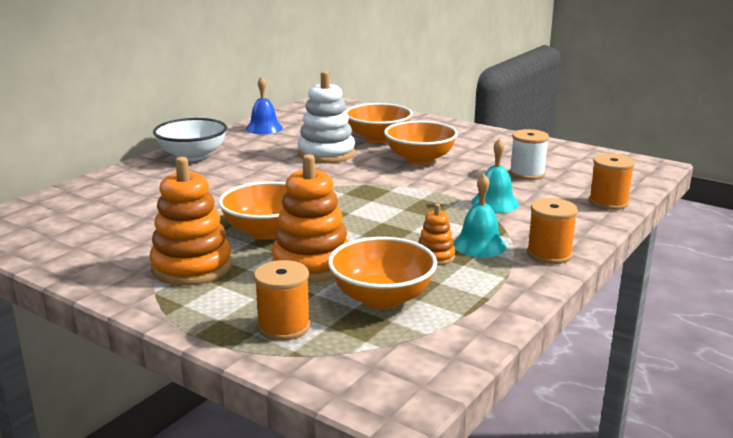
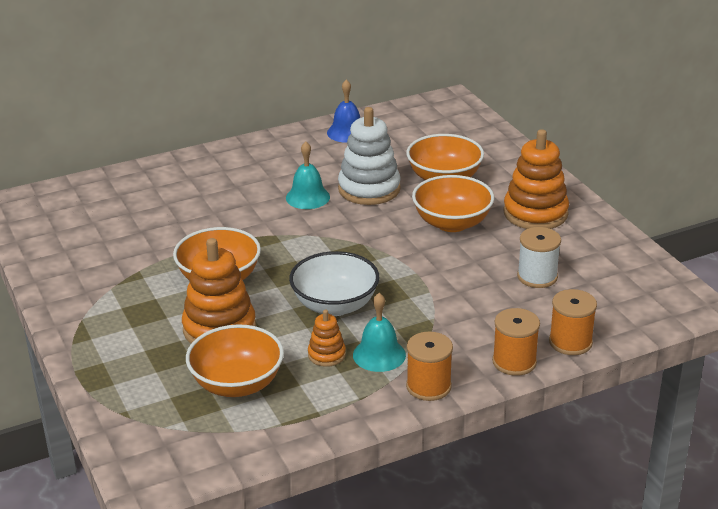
camera: 30 degrees right, 10 degrees up
orange stacking toy [149,157,232,286] -> orange stacking toy moved to [503,129,569,229]
white bowl [153,118,227,161] -> white bowl moved to [289,251,380,316]
orange spool [254,260,311,341] -> orange spool moved to [492,308,540,376]
turquoise bell [471,138,519,213] -> turquoise bell moved to [286,141,330,209]

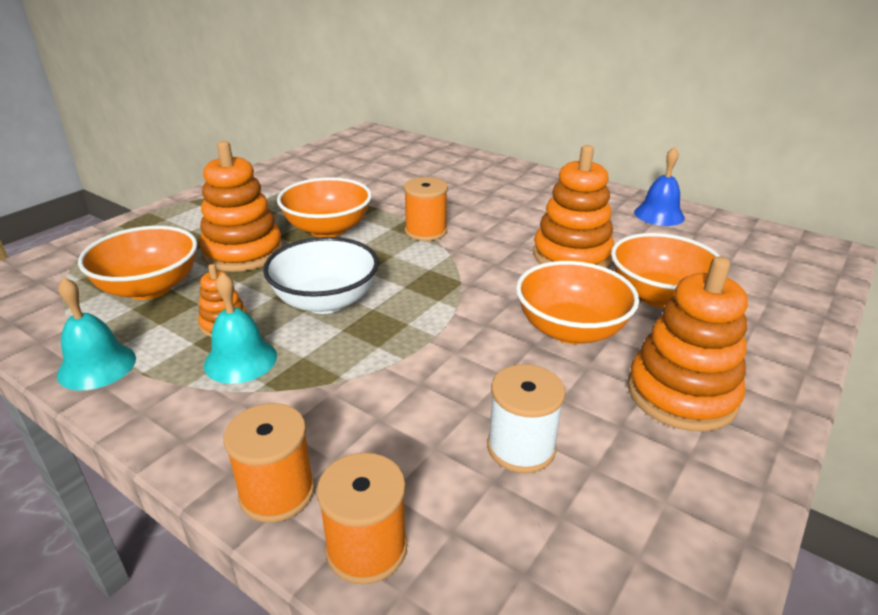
camera: 60 degrees right, 0 degrees up
turquoise bell [286,141,330,209] -> turquoise bell moved to [57,278,136,390]
white stacking toy [338,107,401,205] -> orange stacking toy [533,145,614,268]
orange spool [406,332,453,401] -> orange spool moved to [404,177,448,241]

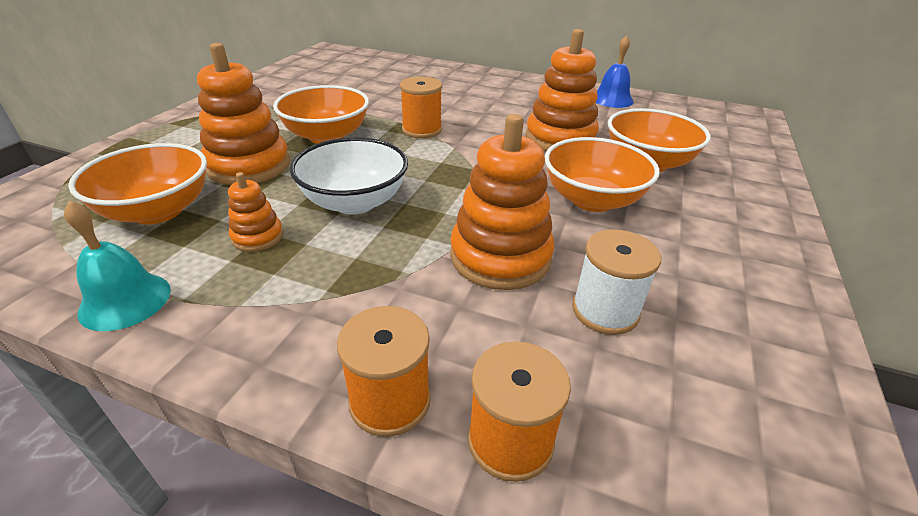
camera: 15 degrees left, 5 degrees up
turquoise bell [204,272,277,384] -> none
orange stacking toy [628,257,748,432] -> orange stacking toy moved to [450,114,555,290]

